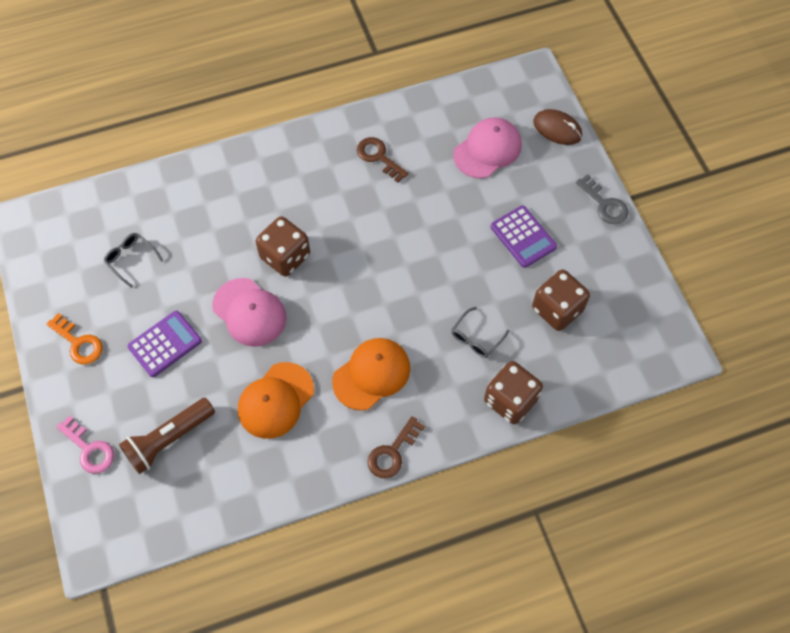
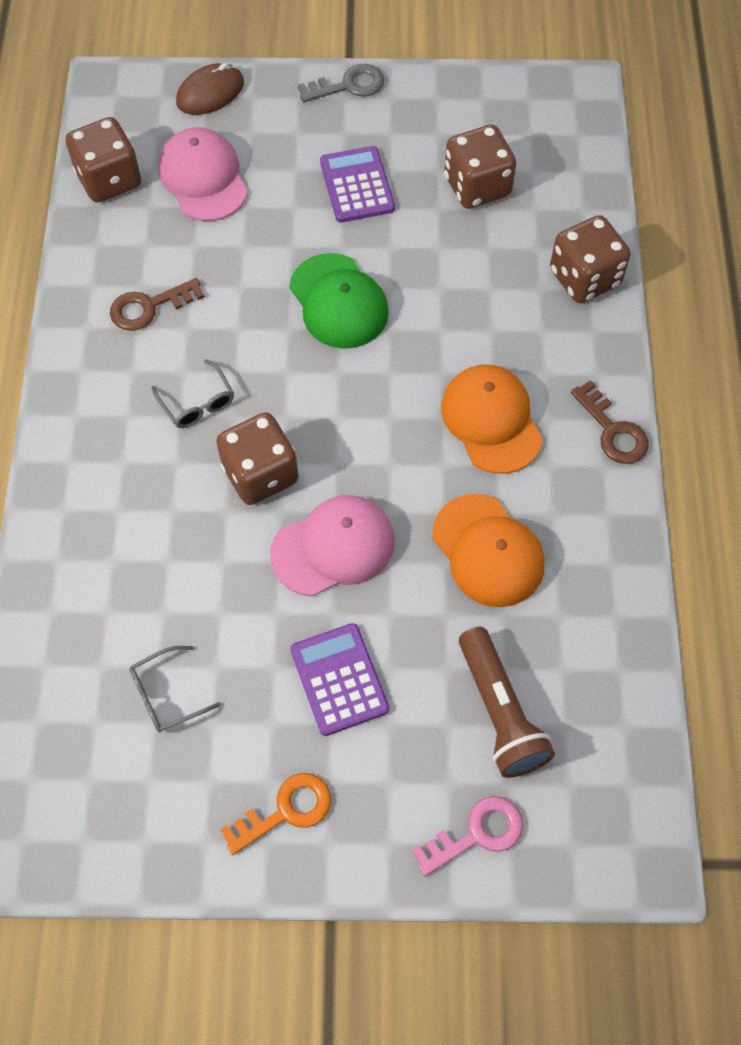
camera: 70 degrees left, 0 degrees up
grey glasses [451,307,509,358] -> grey glasses moved to [151,359,234,428]
purple calculator [491,206,557,268] -> purple calculator turned 90 degrees counterclockwise [320,146,395,223]
none -> brown dice [66,117,141,202]
none -> green cap [290,253,389,349]

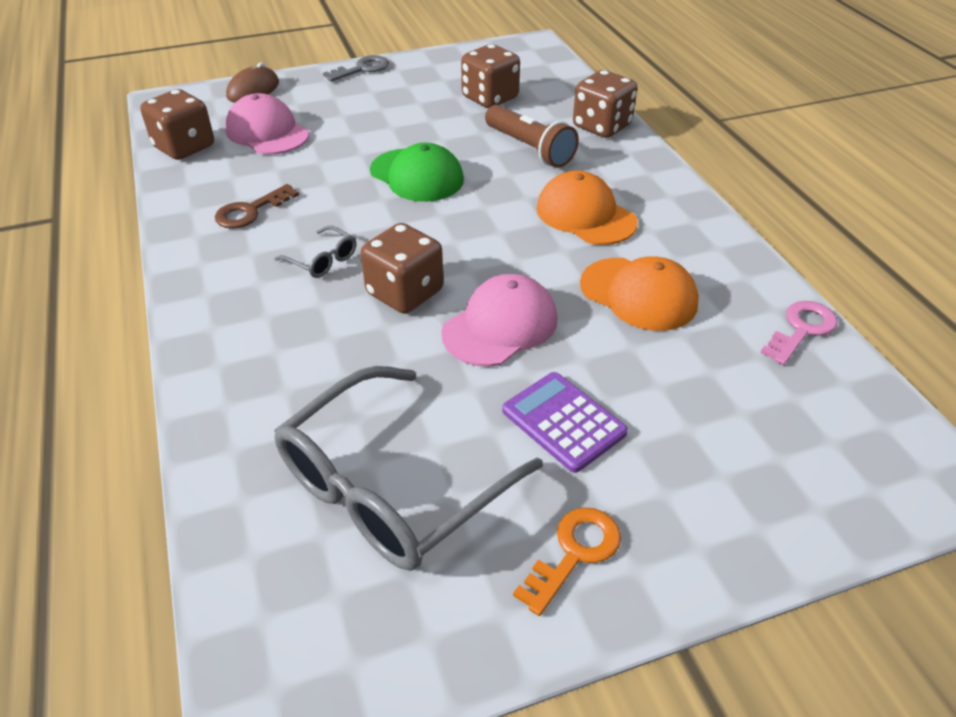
camera: 20 degrees left, 20 degrees down
grey glasses [129,646,221,732] -> grey glasses [275,366,543,571], size x2.42
purple calculator [320,146,395,223] -> none
pink key [412,796,523,876] -> pink key moved to [761,301,837,365]
brown flashlight [459,627,555,778] -> brown flashlight moved to [485,105,579,168]
brown key [571,380,649,464] -> none

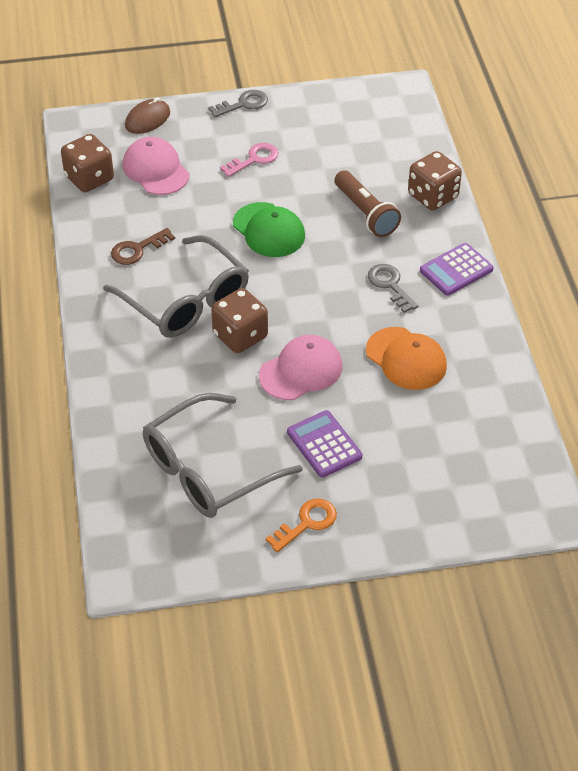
camera: 10 degrees right, 5 degrees up
grey glasses [274,226,356,278] -> grey glasses [103,235,249,338], size x2.42
brown dice [461,44,520,108] -> none
orange cap [536,170,638,245] -> grey key [368,264,418,313]
pink key [761,301,837,365] -> pink key moved to [220,143,279,177]
none -> purple calculator [420,243,494,296]

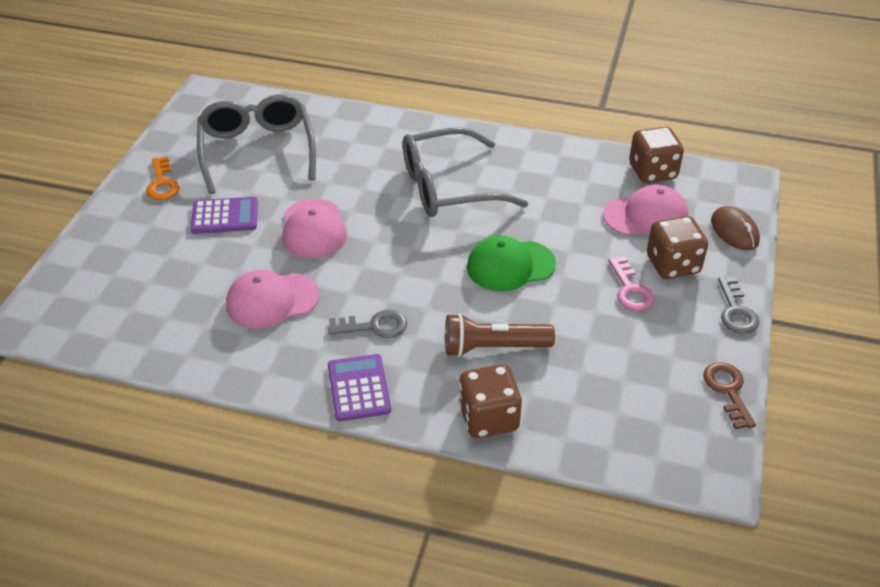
camera: 115 degrees right, 5 degrees down
brown key [111,228,175,265] -> brown key moved to [703,362,756,429]
brown dice [211,288,268,353] -> brown dice moved to [647,216,708,279]
orange cap [366,327,447,390] -> pink cap [226,270,319,329]

